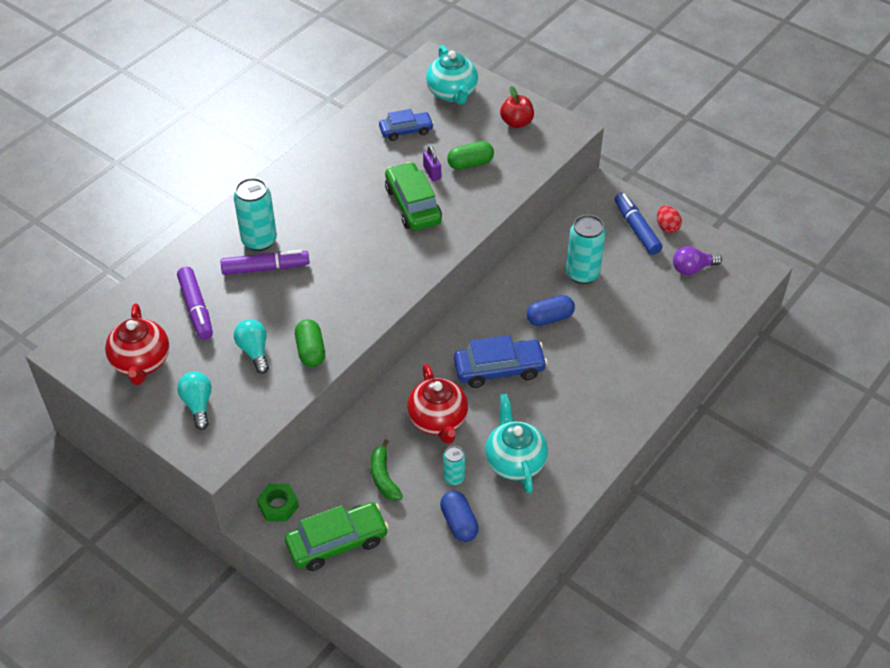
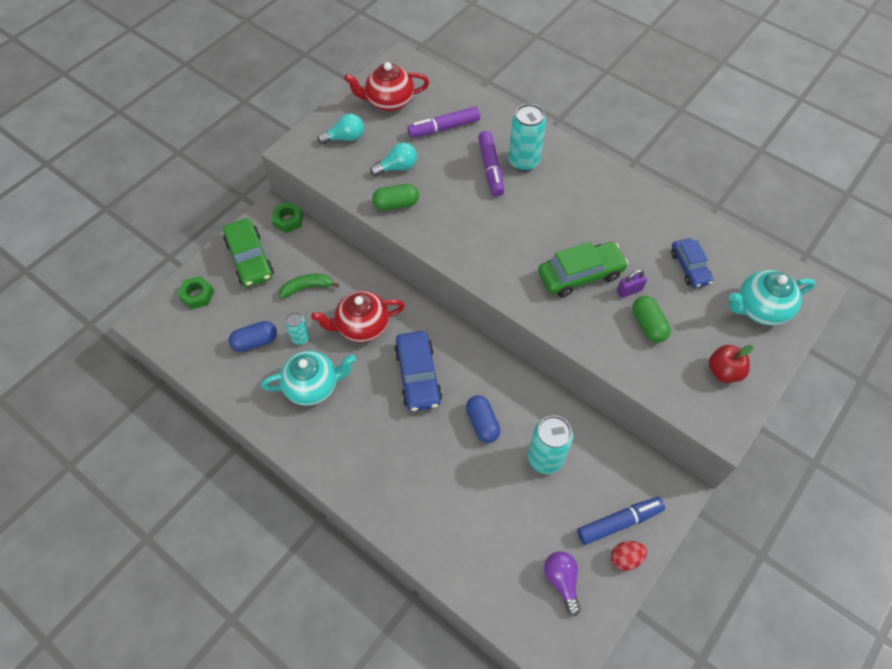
camera: 90 degrees right, 10 degrees up
none -> green nut [177,276,214,310]

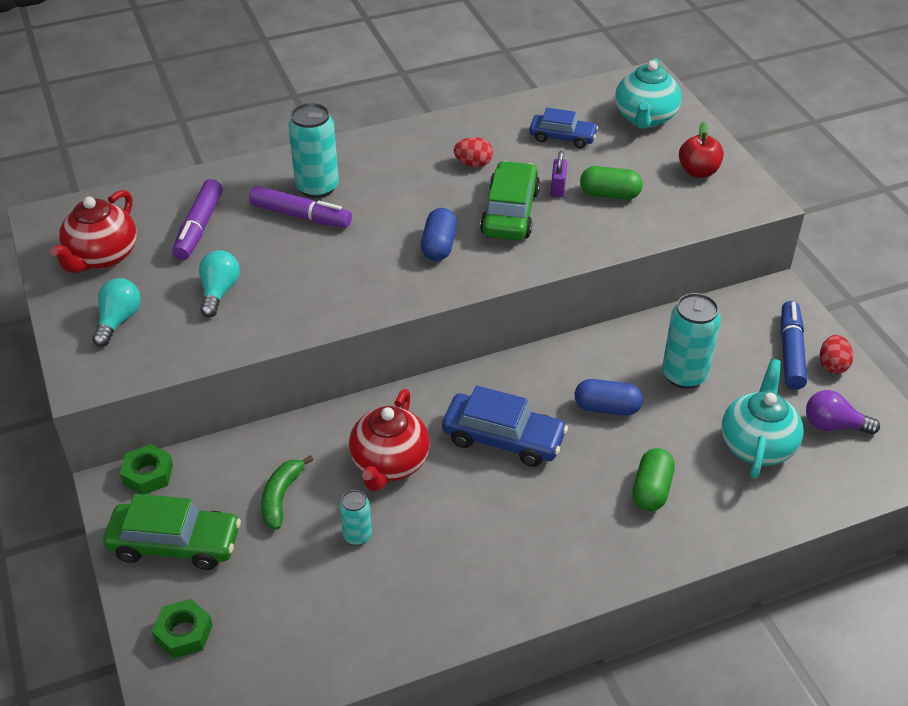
camera: 60 degrees left, 15 degrees down
blue capsule [229,321,277,352] -> blue capsule moved to [421,208,457,261]
turquoise teapot [261,351,356,406] -> turquoise teapot moved to [722,359,803,479]
green capsule [372,184,419,211] -> green capsule moved to [632,448,675,511]
none -> red egg [454,137,493,167]

